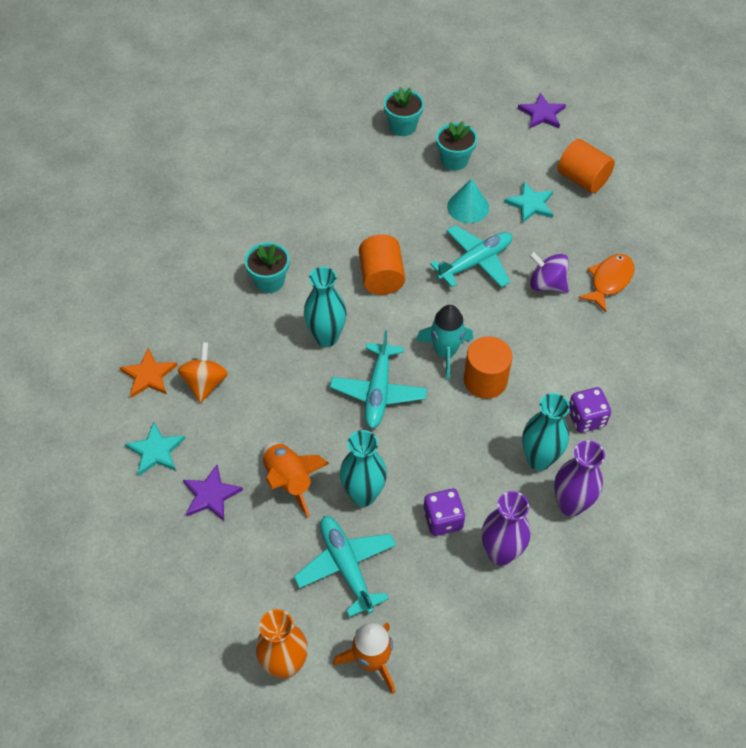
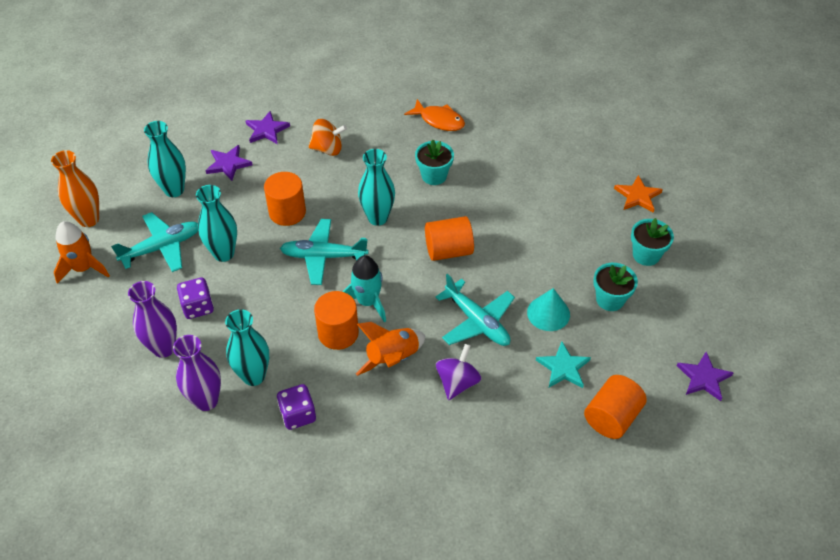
camera: 85 degrees right, 5 degrees down
orange star [119,348,178,398] -> orange star moved to [614,175,663,213]
turquoise star [125,422,185,476] -> purple star [246,111,290,144]
orange rocket [262,442,329,517] -> orange rocket moved to [356,322,426,376]
orange fish [578,254,635,312] -> orange fish moved to [404,99,465,131]
none -> turquoise vase [144,121,186,197]
none -> orange cylinder [264,172,306,226]

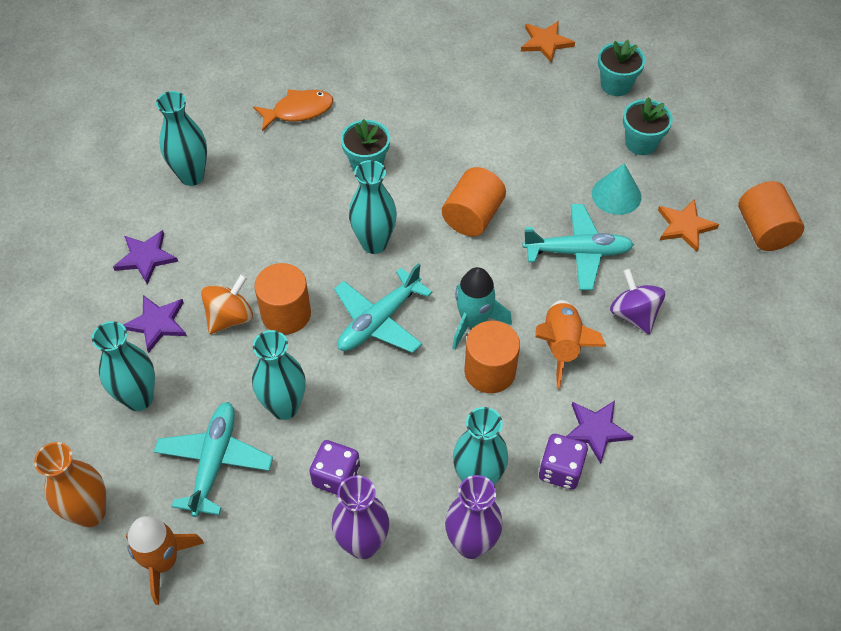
camera: 50 degrees left, 5 degrees up
orange spinning top [308,119,347,156] -> orange spinning top moved to [201,274,253,334]
turquoise star [536,341,591,388] -> orange star [658,199,719,252]
purple star [677,352,734,401] -> purple star moved to [566,401,634,464]
none -> turquoise vase [156,91,207,186]

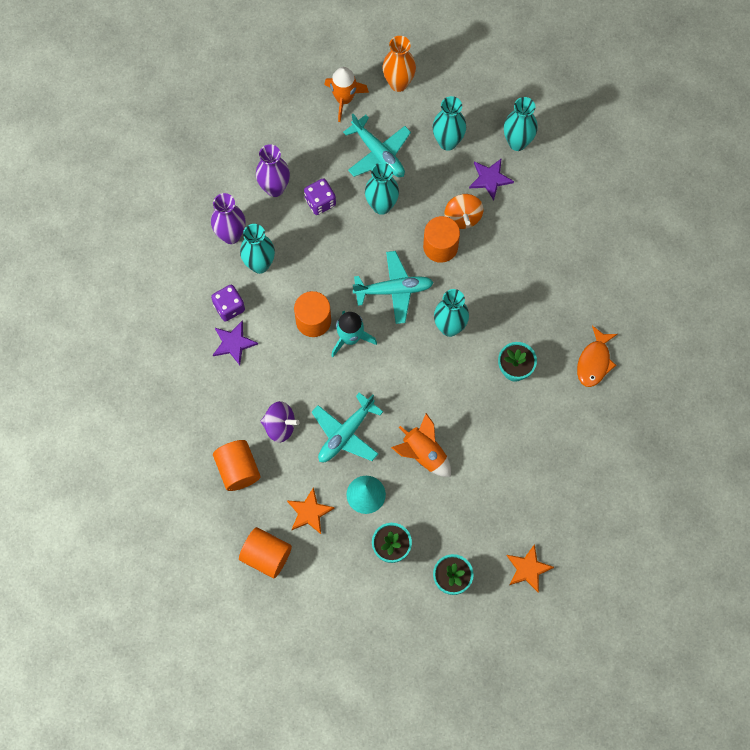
camera: 130 degrees right, 15 degrees up
purple star [113,230,178,285] -> none
turquoise vase [156,91,207,186] -> turquoise vase moved to [504,97,538,151]
turquoise plane [334,263,432,353] -> turquoise plane turned 90 degrees clockwise [353,251,434,324]
orange cylinder [442,167,506,236] -> orange cylinder moved to [213,440,261,491]
orange rocket [535,300,606,388] -> orange rocket moved to [391,413,451,477]

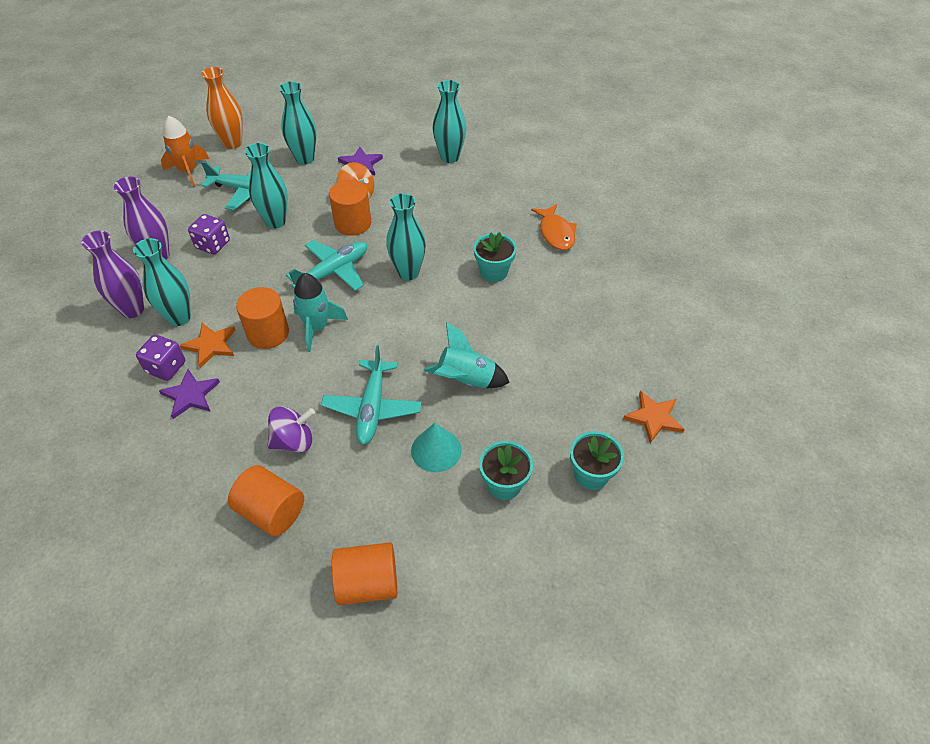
camera: 35 degrees left, 20 degrees down
orange star [287,487,335,534] -> orange star moved to [180,323,235,368]
orange rocket [391,413,451,477] -> turquoise rocket [423,322,510,388]
turquoise vase [504,97,538,151] -> turquoise vase moved to [432,80,467,163]

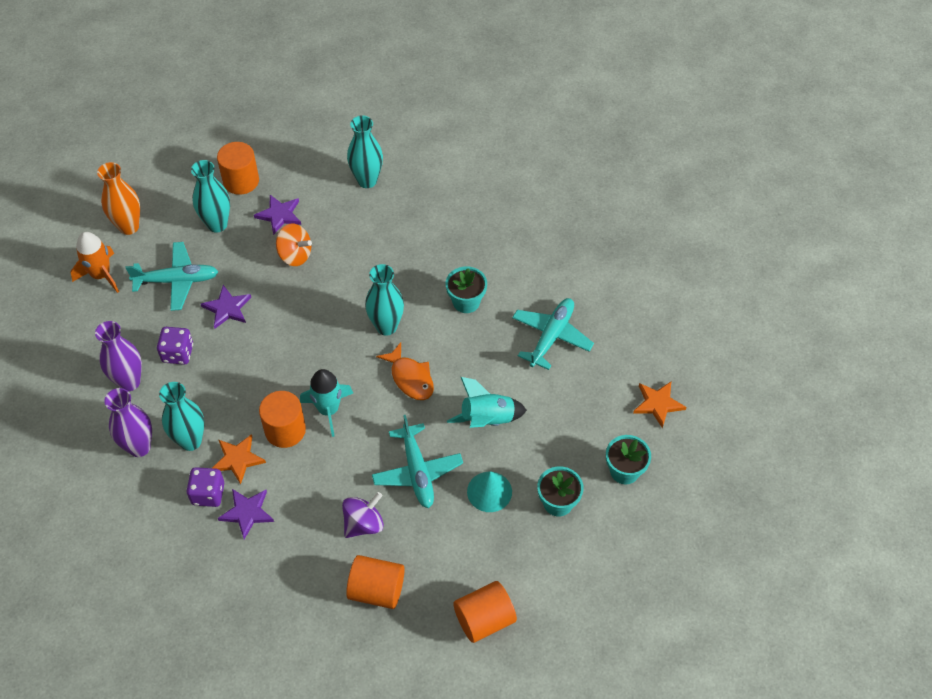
camera: 20 degrees left, 5 degrees up
turquoise vase [245,143,288,229] -> purple star [201,285,251,329]
turquoise plane [286,240,367,291] -> turquoise plane moved to [512,298,594,370]
orange cylinder [329,180,371,236] -> orange cylinder moved to [217,142,259,195]
orange fish [531,204,577,250] -> orange fish moved to [376,342,434,400]

